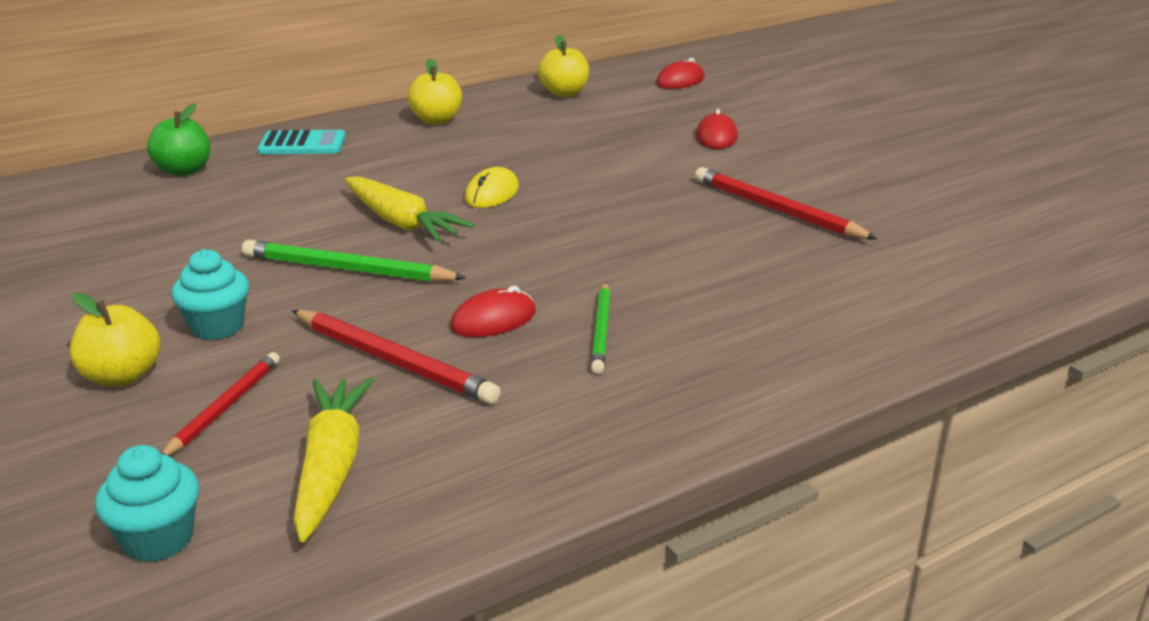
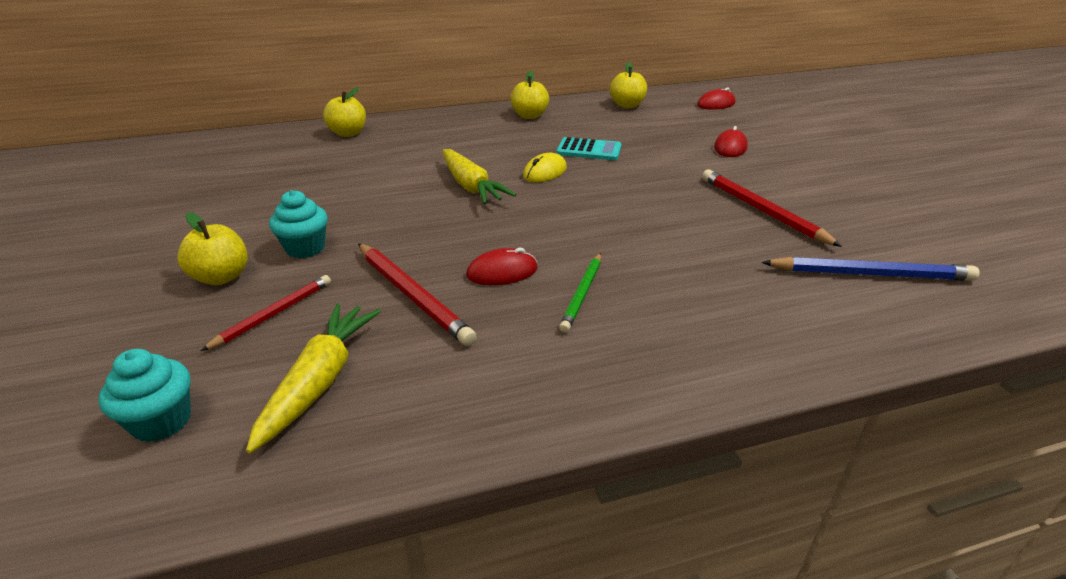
camera: 15 degrees right, 5 degrees up
green apple [147,103,210,176] -> yellow apple [323,87,366,137]
green pencil [242,240,466,282] -> none
turquoise calculator [258,130,346,154] -> turquoise calculator moved to [556,137,622,160]
none -> blue pencil [761,257,980,281]

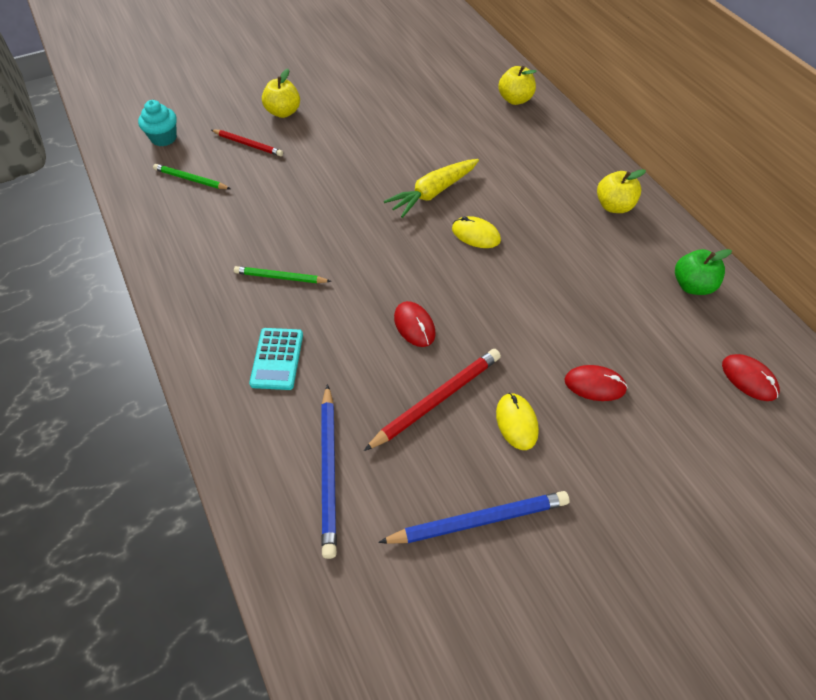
camera: 80 degrees right, 20 degrees up
yellow carrot [246,303,381,453] -> green pencil [153,164,231,189]
turquoise cupcake [269,190,328,258] -> none
red pencil [358,243,477,346] -> none
red mouse [466,248,538,285] -> red mouse moved to [394,301,436,347]
turquoise calculator [556,137,622,160] -> turquoise calculator moved to [249,328,303,390]
yellow apple [610,62,647,108] -> green apple [675,249,732,295]
none -> blue pencil [378,491,570,544]
none -> yellow mouse [496,393,539,450]

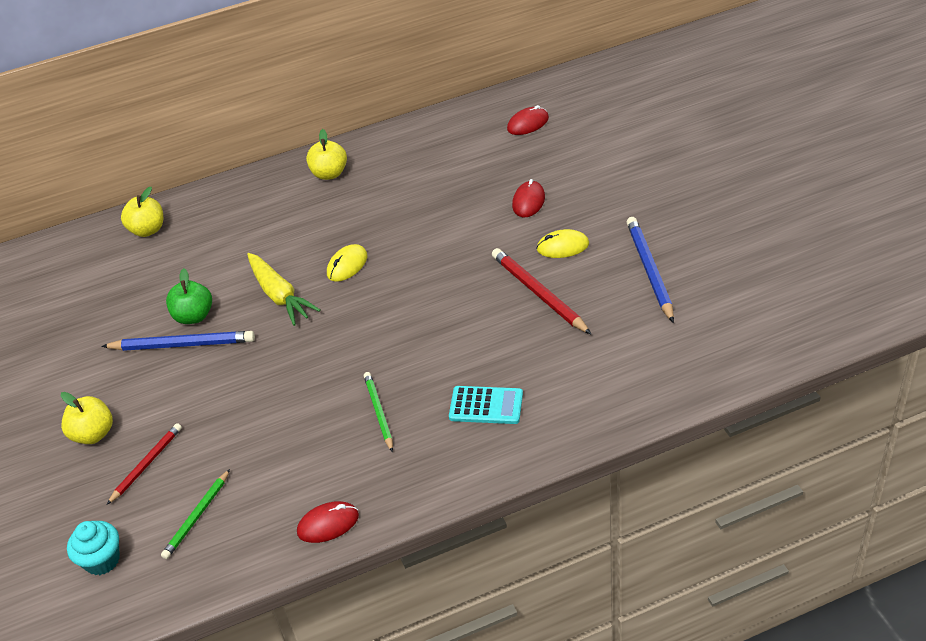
camera: 80 degrees left, 10 degrees down
green pencil [234,266,332,283] -> green pencil turned 150 degrees clockwise [364,372,393,452]
blue pencil [321,384,337,559] -> blue pencil moved to [101,331,255,351]
red mouse [394,301,436,347] -> red mouse moved to [297,501,359,543]
green apple [675,249,732,295] -> green apple moved to [166,268,212,324]

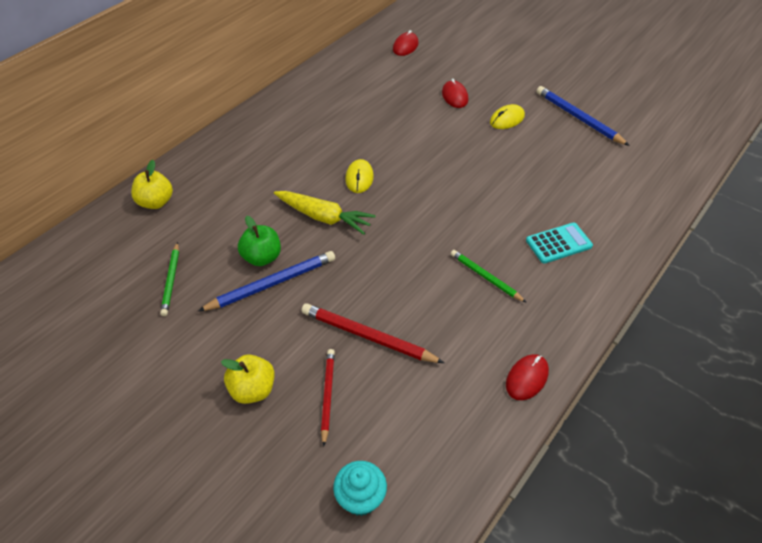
camera: 35 degrees left, 5 degrees up
green pencil [161,469,230,559] -> green pencil moved to [160,242,179,316]
yellow apple [306,129,347,180] -> none
red pencil [492,248,591,334] -> red pencil moved to [301,303,444,363]

